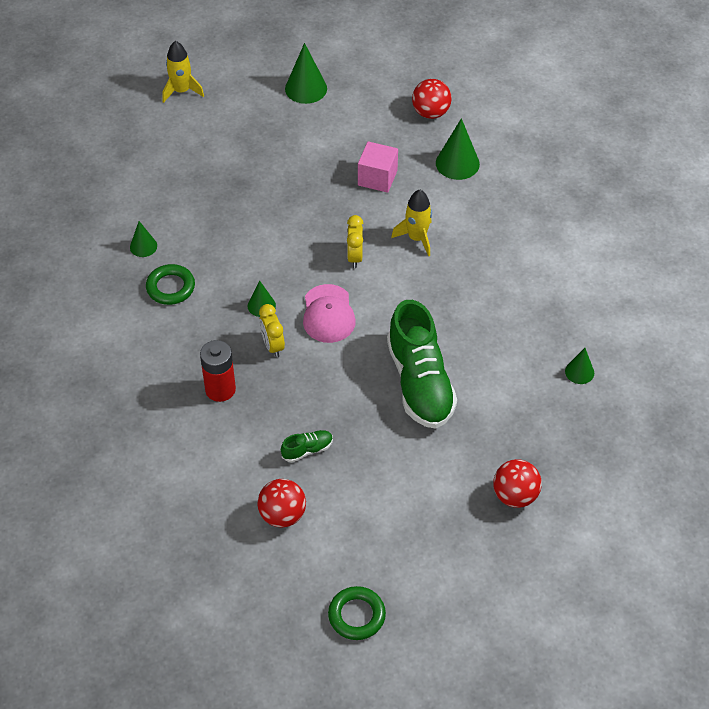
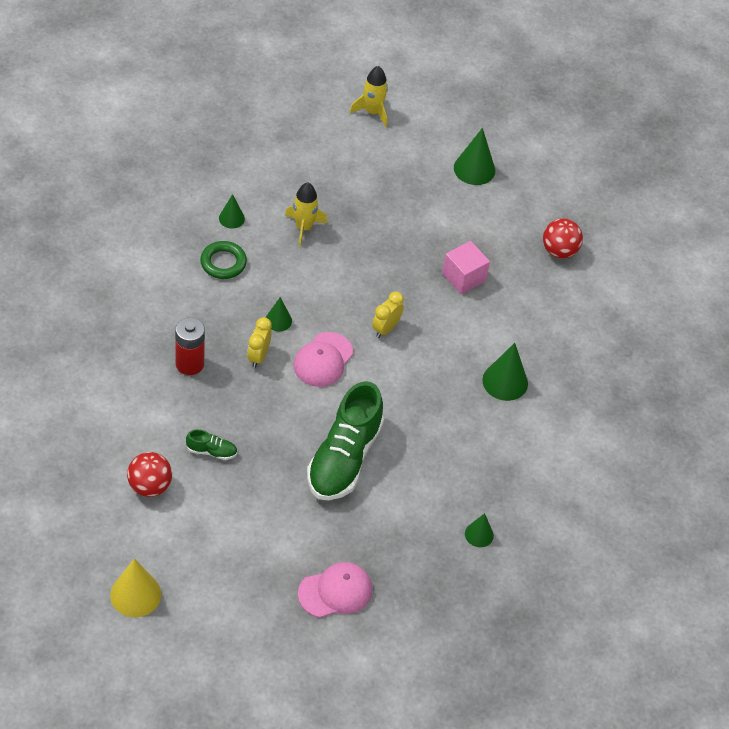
camera: 30 degrees right, 0 degrees up
green ring [328,586,386,640] -> yellow cone [110,559,161,617]
yellow rocket [391,190,432,256] -> yellow rocket moved to [285,182,327,247]
green cone [436,118,480,180] -> green cone moved to [482,343,528,401]
red ball [493,459,542,508] -> pink cap [298,562,372,618]

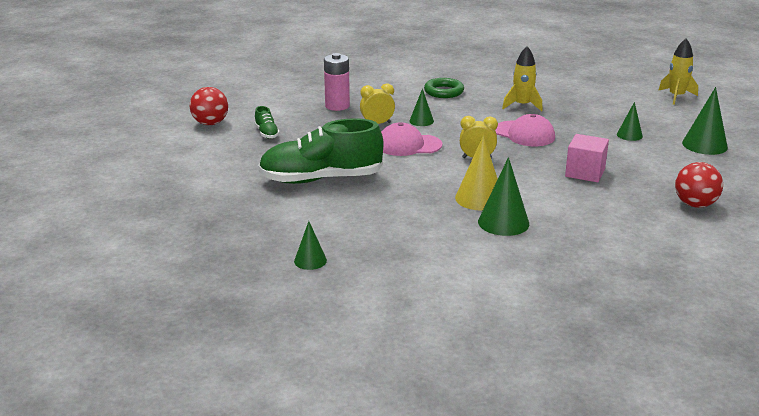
camera: 65 degrees right, 25 degrees down
yellow cone [110,559,161,617] -> yellow cone moved to [455,135,498,211]
red battery [175,317,205,375] -> pink battery [324,53,350,111]
green cone [219,194,245,229] -> green cone moved to [617,102,643,141]
pink cap [298,562,372,618] -> pink cap moved to [495,114,555,146]

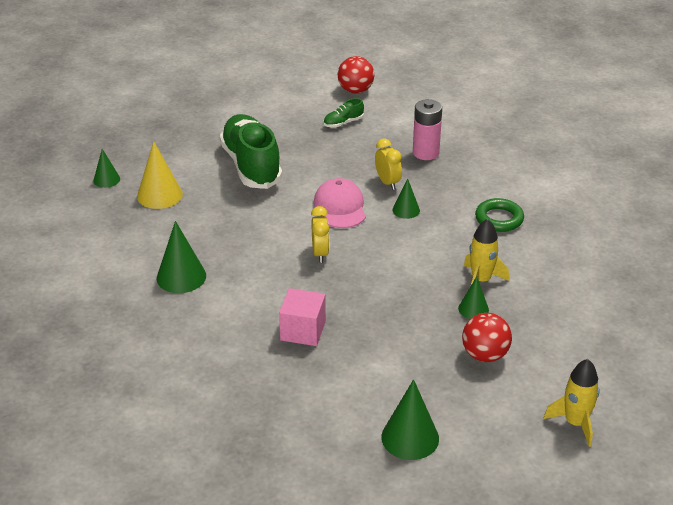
camera: 80 degrees right, 10 degrees up
yellow cone [455,135,498,211] -> yellow cone moved to [137,141,183,209]
pink cap [495,114,555,146] -> none
green cone [617,102,643,141] -> green cone moved to [458,276,489,319]
red ball [675,162,723,208] -> red ball moved to [462,313,512,362]

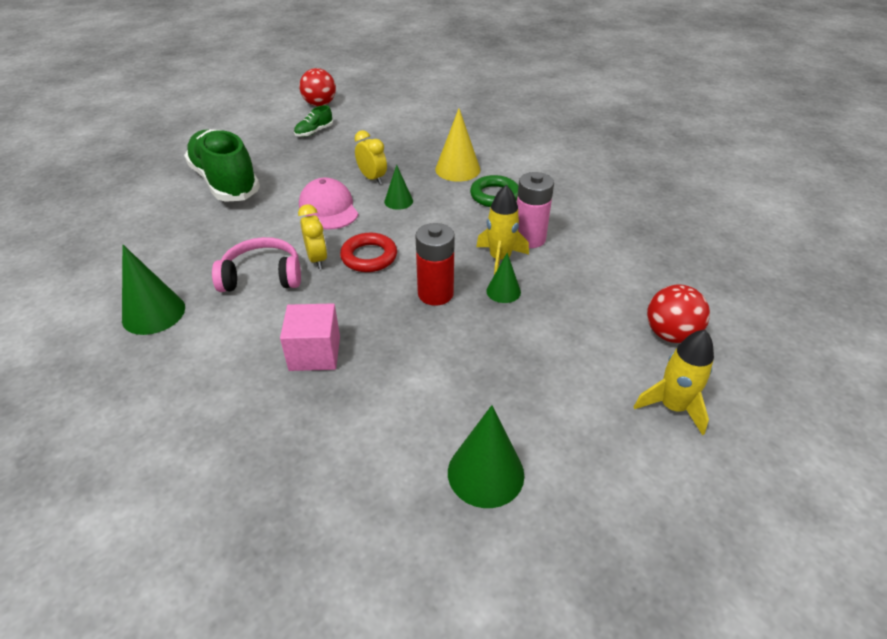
camera: 15 degrees left, 5 degrees up
green cone [93,149,120,188] -> none
yellow cone [137,141,183,209] -> yellow cone moved to [435,108,480,182]
pink battery [413,99,442,160] -> pink battery moved to [517,172,554,248]
red ball [462,313,512,362] -> red ball moved to [647,284,710,343]
none -> pink headphones [212,237,301,292]
none -> red ring [340,233,397,272]
none -> red battery [415,223,455,306]

